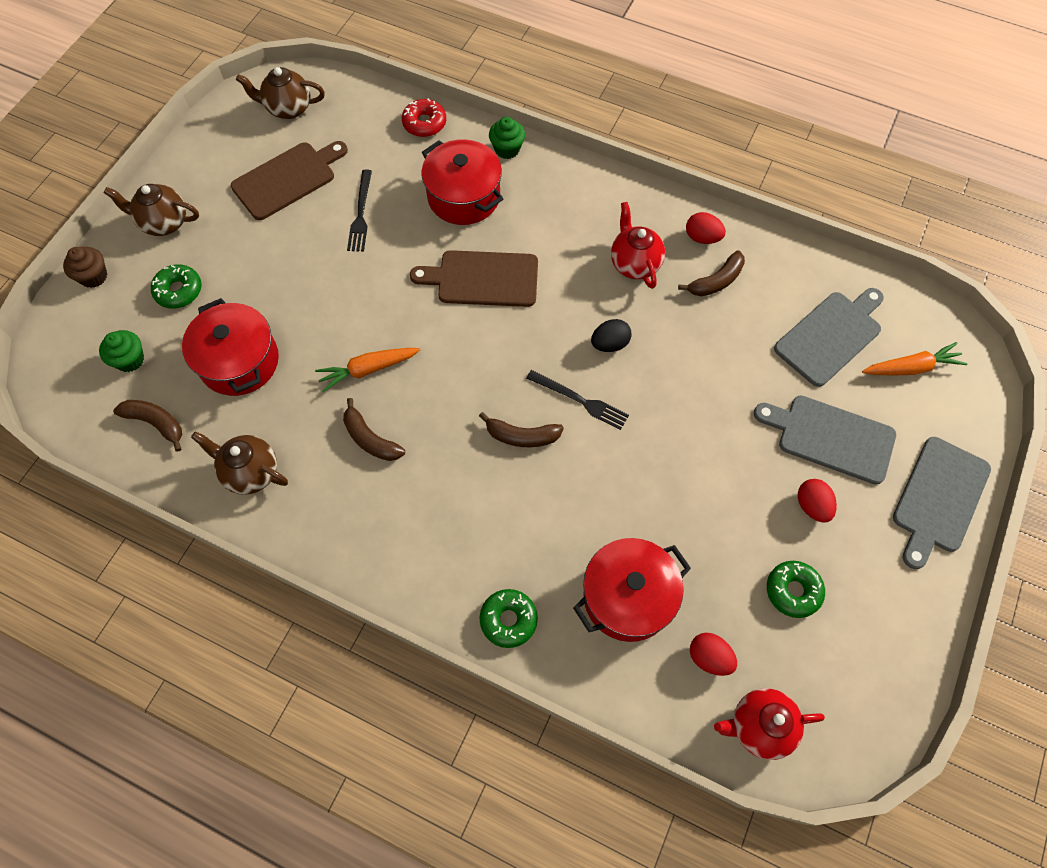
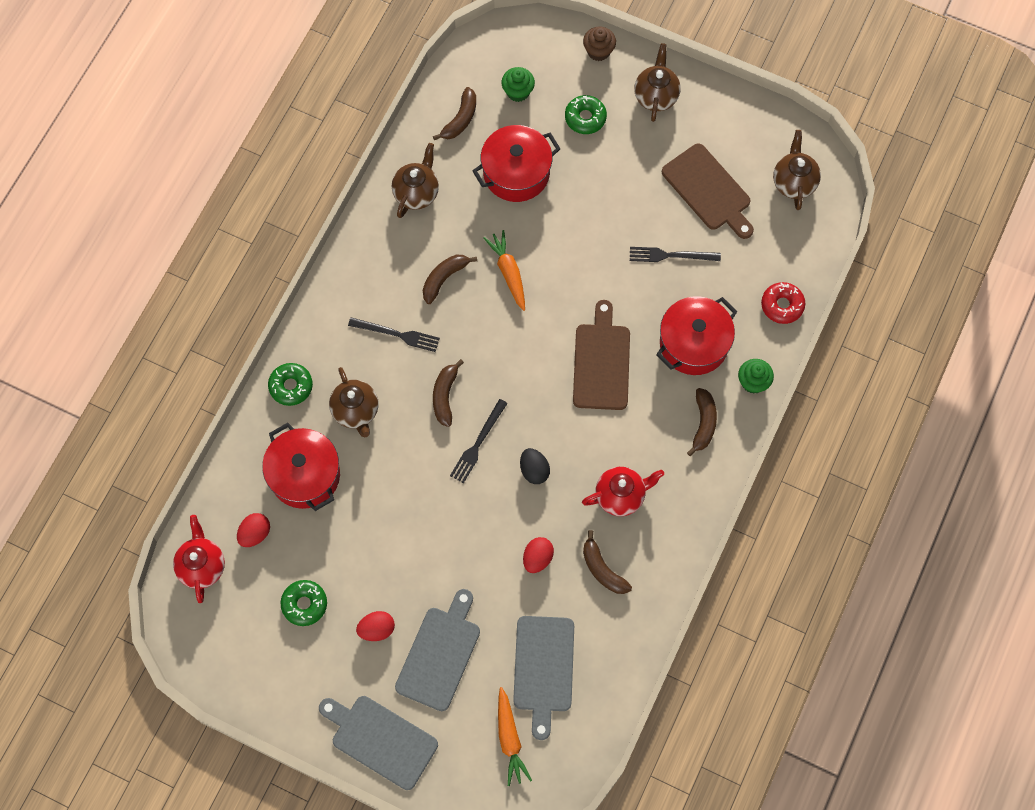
camera: 90 degrees right, 5 degrees up
red egg [686,212,726,244] -> red egg moved to [523,537,554,573]
grey cutting board [774,288,884,387] -> grey cutting board turned 45 degrees clockwise [513,616,574,740]
none -> brown teapot [329,367,378,437]
none -> black fork [348,317,440,352]
none -> brown banana [687,388,717,456]

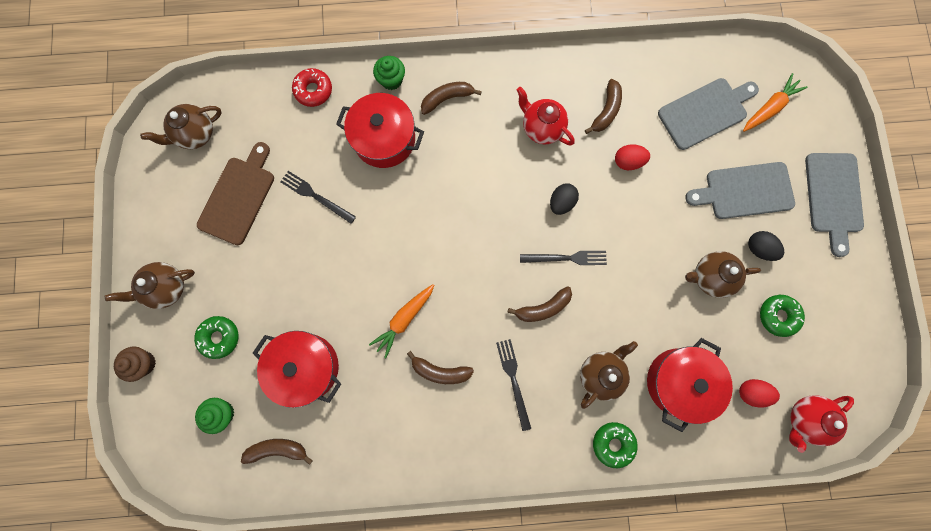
camera: 120 degrees left, 10 degrees up
red egg [356,611,395,641] -> black egg [748,231,784,261]
brown teapot [392,143,439,218] -> brown teapot moved to [685,251,761,298]
brown cutting board [573,300,630,410] -> none
black fork [630,247,721,262] -> black fork turned 150 degrees clockwise [280,171,356,224]

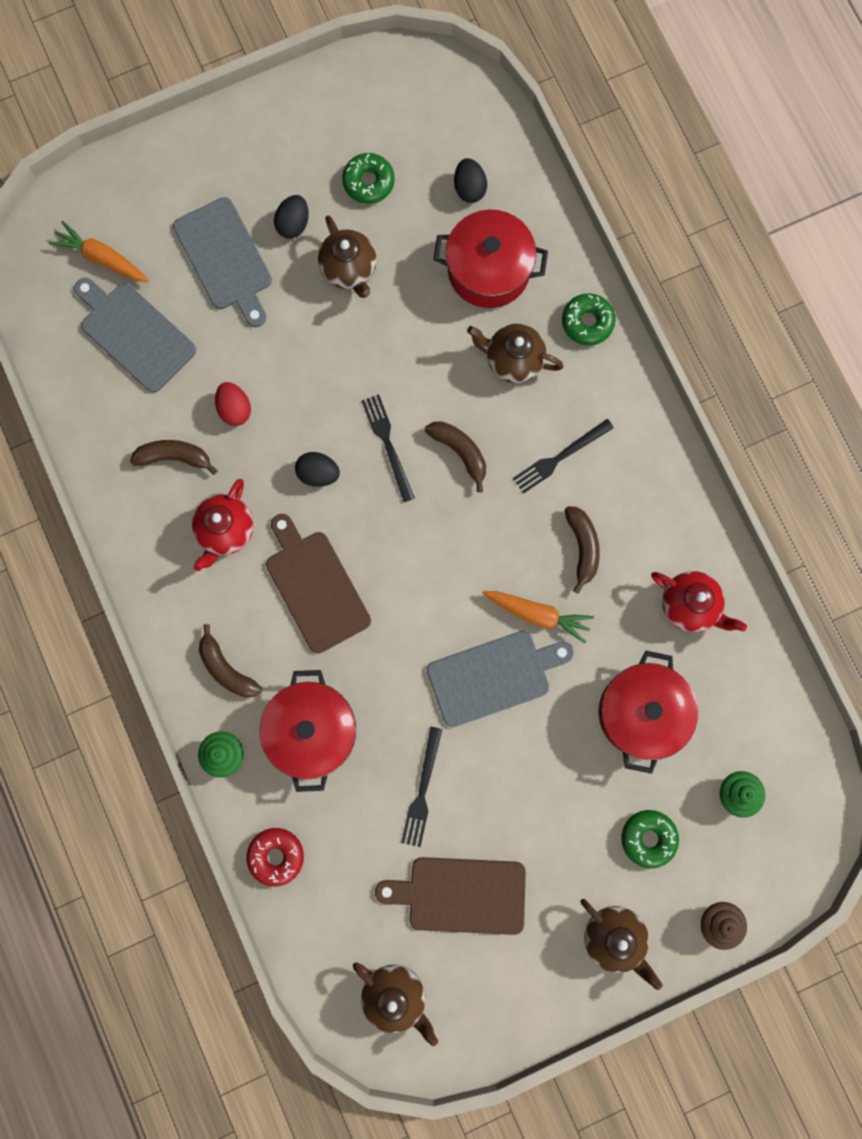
camera: 110 degrees left, 0 degrees up
brown banana [241,439,313,465] -> none
red egg [739,379,780,408] -> black egg [454,158,487,203]
red teapot [789,395,854,453] -> red teapot moved to [651,571,747,632]
grey cutting board [805,153,864,257] -> grey cutting board moved to [427,631,574,727]
none -> brown cutting board [266,514,371,653]

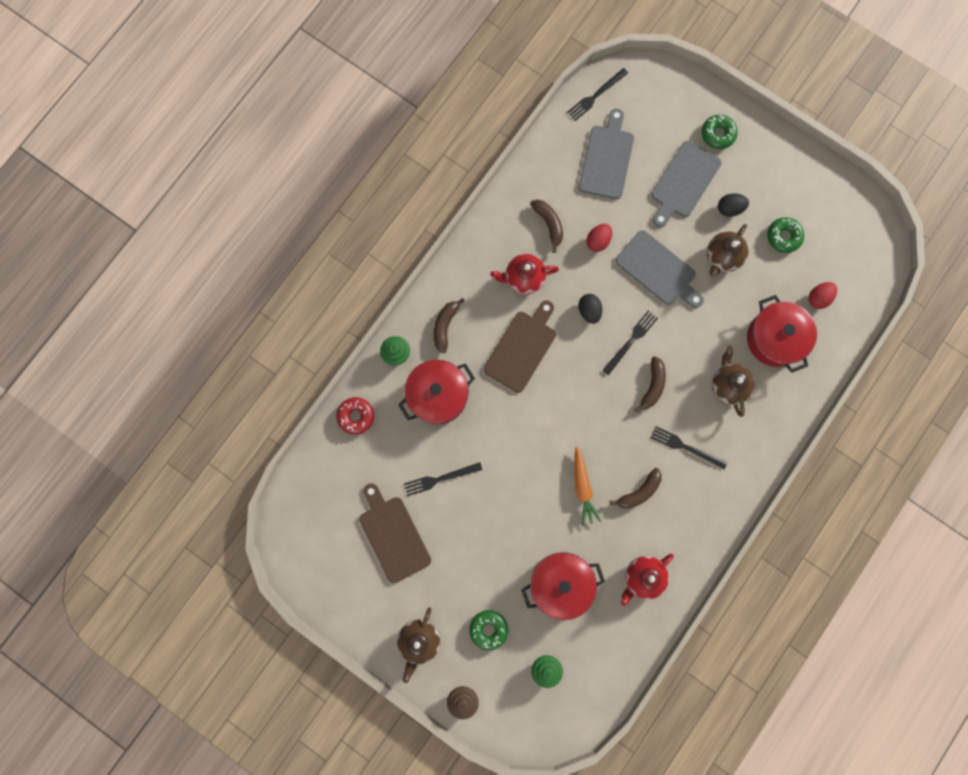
camera: 60 degrees right, 0 degrees up
orange carrot [49,221,149,282] -> none
brown teapot [353,963,438,1046] -> none
grey cutting board [427,631,574,727] -> grey cutting board moved to [615,230,704,308]
black egg [454,158,487,203] -> red egg [808,282,837,309]
green donut [562,293,615,346] -> green donut moved to [702,114,738,149]
red teapot [651,571,747,632] -> red teapot turned 45 degrees clockwise [621,554,674,606]
none -> black fork [567,68,628,121]

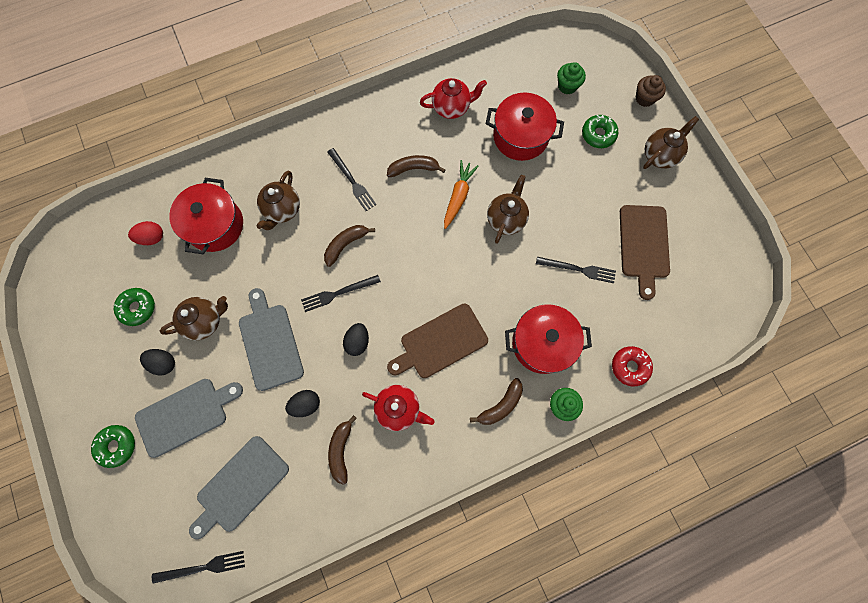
camera: 150 degrees left, 5 degrees down
red egg [586,224,612,252] -> black egg [285,390,320,417]
none -> brown teapot [487,175,529,244]

